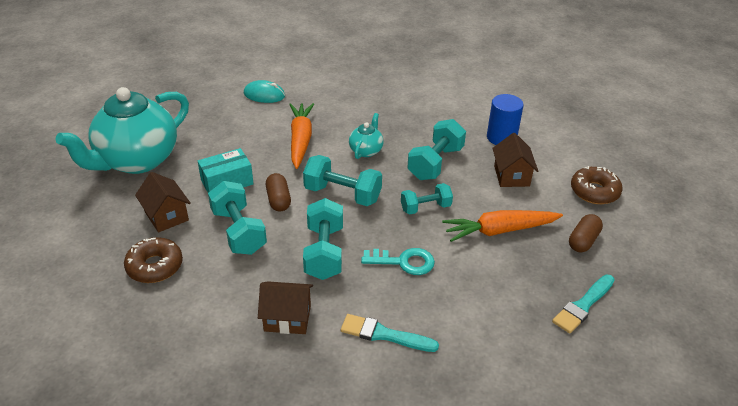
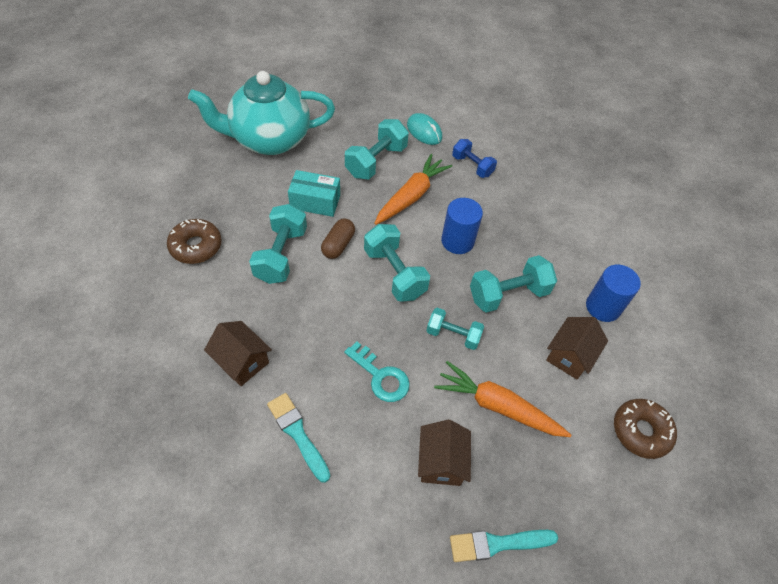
camera: 35 degrees right, 15 degrees up
brown house [135,172,191,232] -> brown house moved to [418,420,471,486]
turquoise dumbbell [303,198,343,280] -> turquoise dumbbell moved to [345,119,409,180]
turquoise teapot [349,113,383,159] -> blue cylinder [441,198,483,254]
brown capsule [569,214,603,252] -> none
none -> blue dumbbell [452,139,497,178]

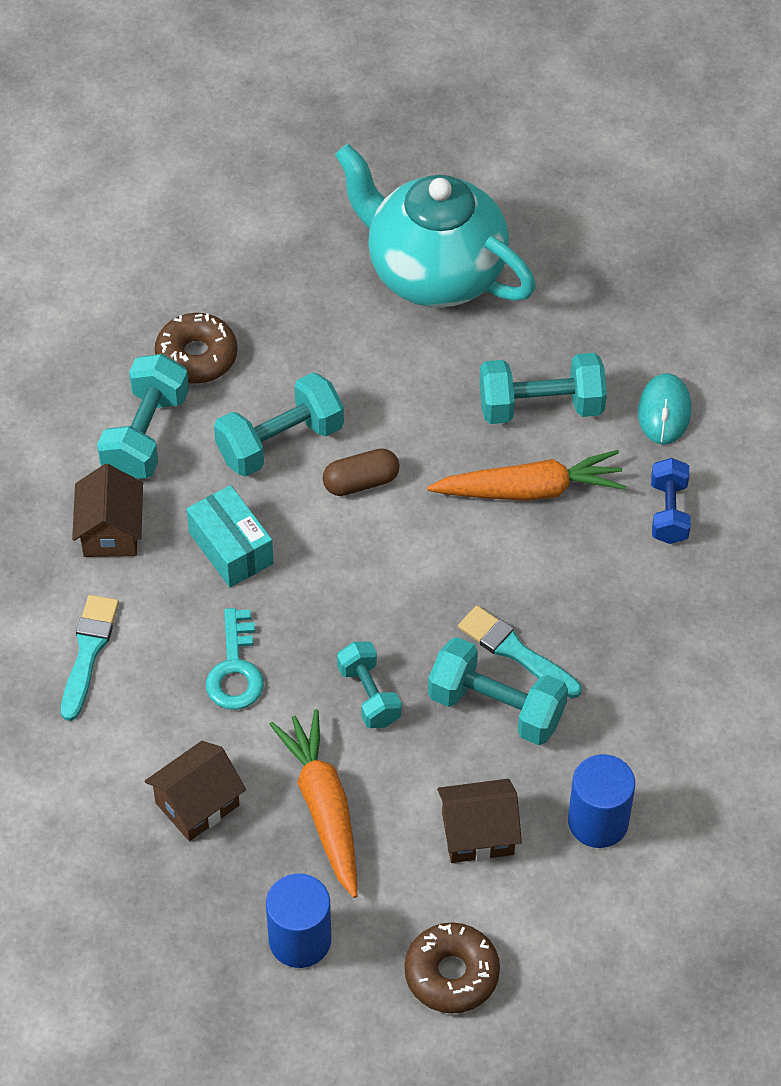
camera: 50 degrees right, 0 degrees up
turquoise box [288,170,340,217] -> turquoise box moved to [187,485,274,587]
turquoise dumbbell [364,224,430,302] -> turquoise dumbbell moved to [97,354,189,479]
blue cylinder [441,198,483,254] -> blue cylinder moved to [266,874,331,968]
turquoise brush [450,530,558,562] -> turquoise brush moved to [458,605,582,698]

